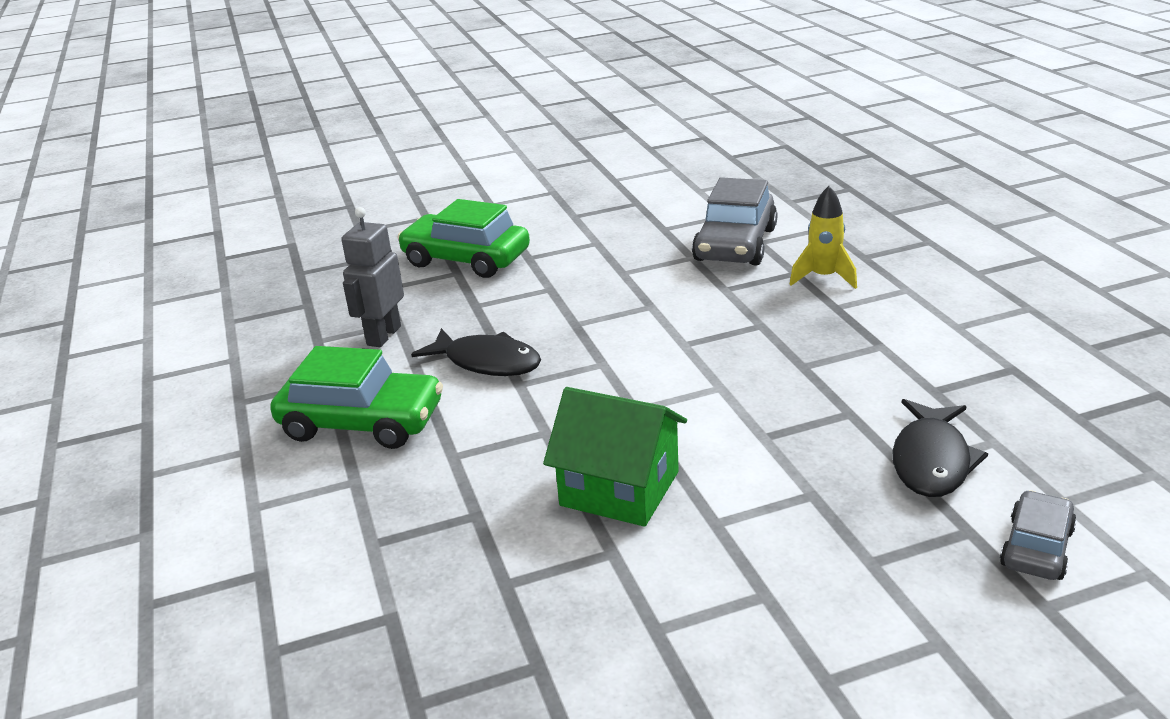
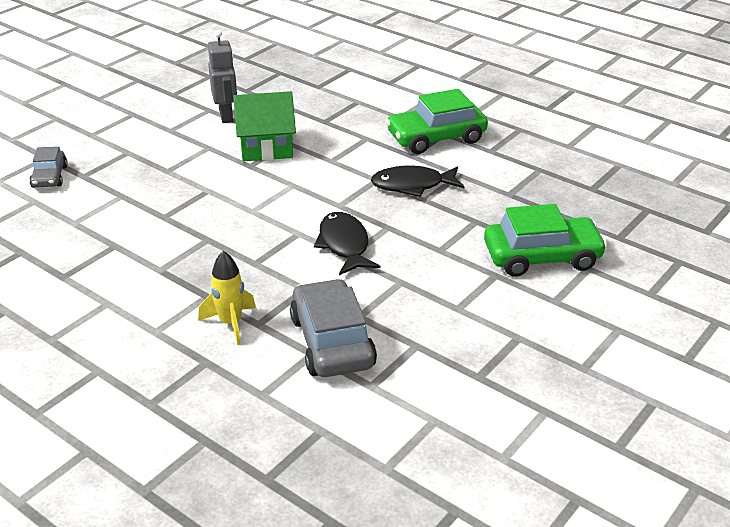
camera: 145 degrees right, 5 degrees up
grey robot [341,207,404,347] -> grey robot moved to [208,30,237,123]
black fish [892,399,988,497] -> black fish moved to [314,212,380,275]

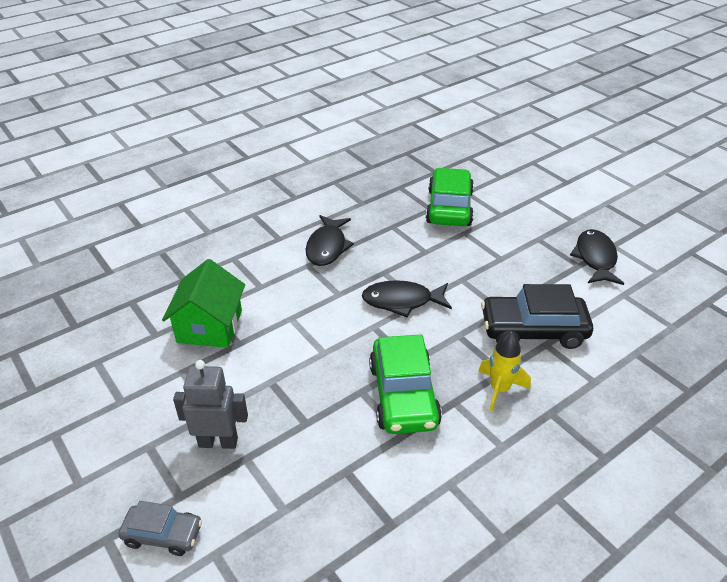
camera: 75 degrees left, 5 degrees up
grey robot [208,30,237,123] -> grey robot moved to [173,360,248,449]
grey car [290,279,377,377] -> black car [481,284,593,349]
green car [386,89,488,154] -> green car moved to [369,334,442,434]
none -> black fish [570,229,624,285]

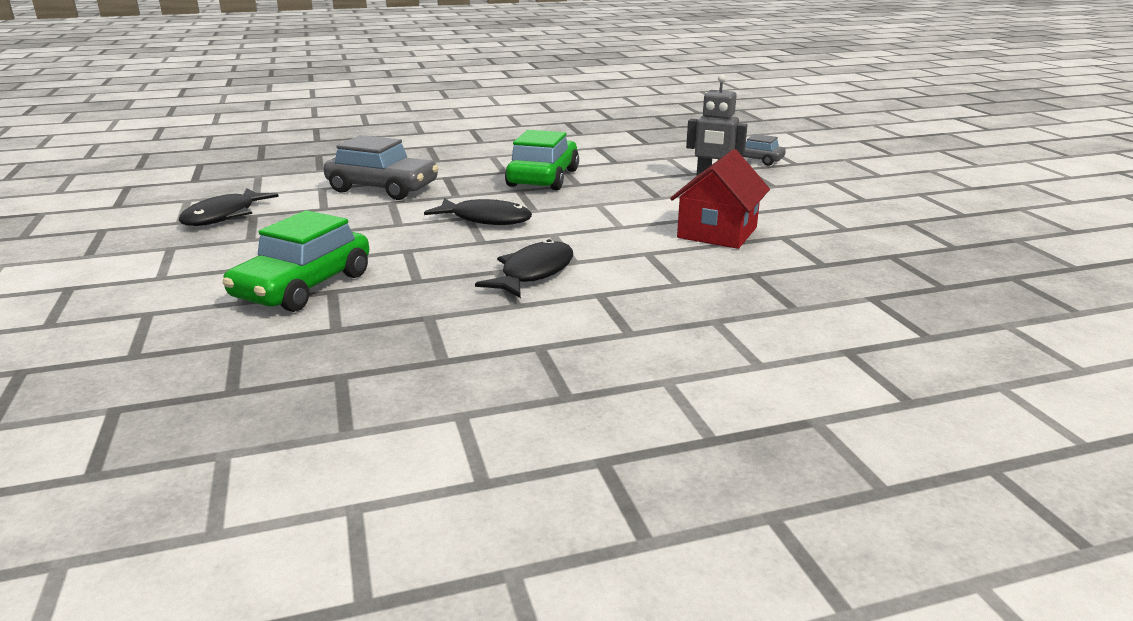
camera: 160 degrees left, 15 degrees down
green house [162,259,245,348] -> red house [670,149,770,249]
yellow rocket [478,332,531,412] -> none
black car [481,284,593,349] -> grey car [323,135,439,200]

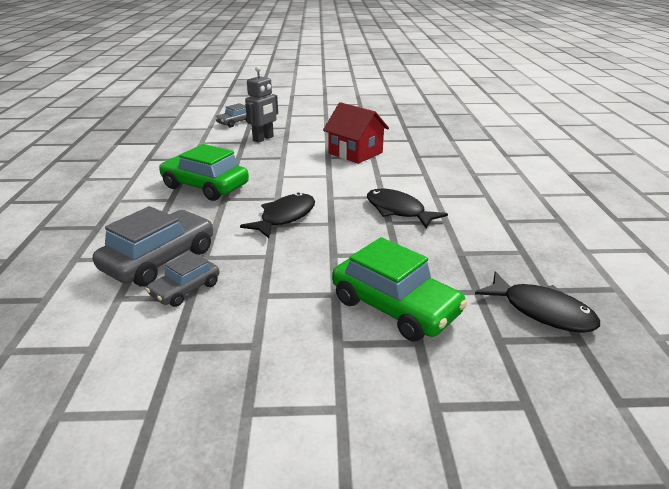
camera: 75 degrees left, 5 degrees up
black fish [179,188,279,226] -> black fish moved to [475,271,600,333]
none -> grey car [146,252,220,307]

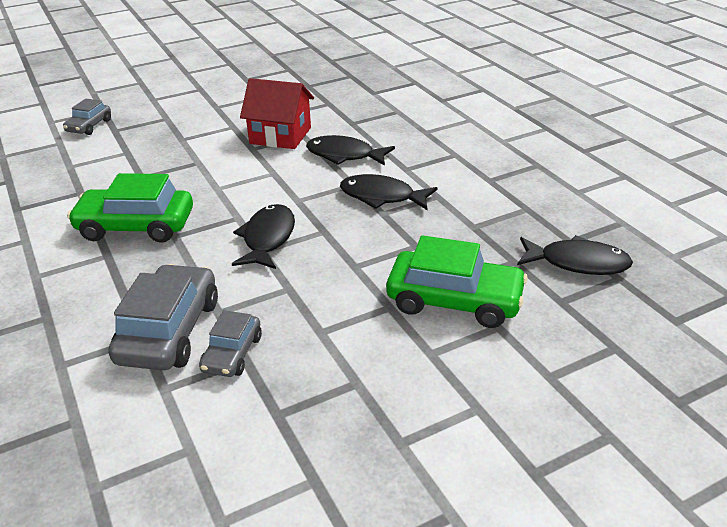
camera: 25 degrees left, 5 degrees up
grey robot [245,66,278,143] -> none
none -> black fish [306,135,395,166]

